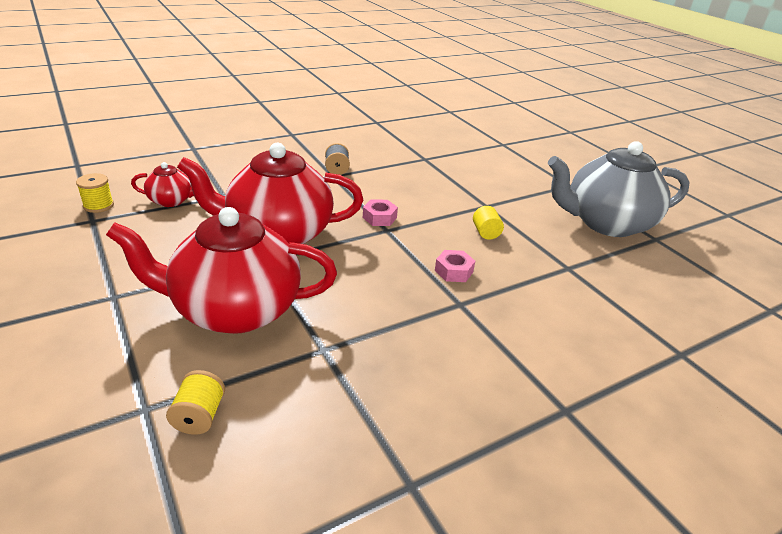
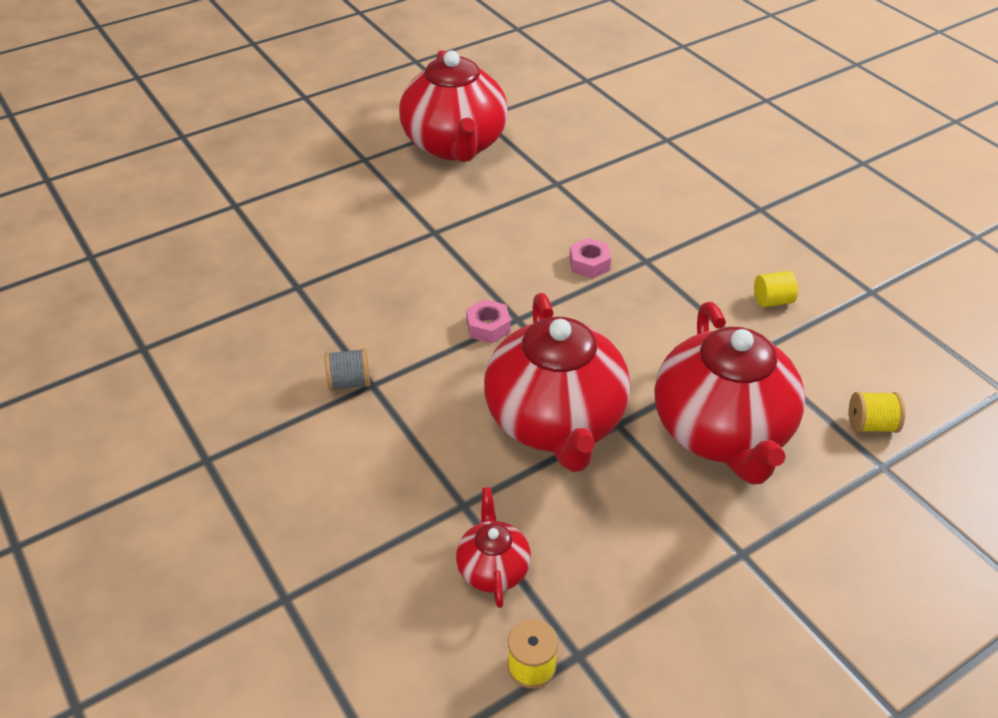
camera: 90 degrees left, 10 degrees up
yellow cylinder [473,206,504,240] -> yellow cylinder moved to [754,271,798,307]
grey teapot [548,141,690,237] -> red teapot [399,50,508,162]

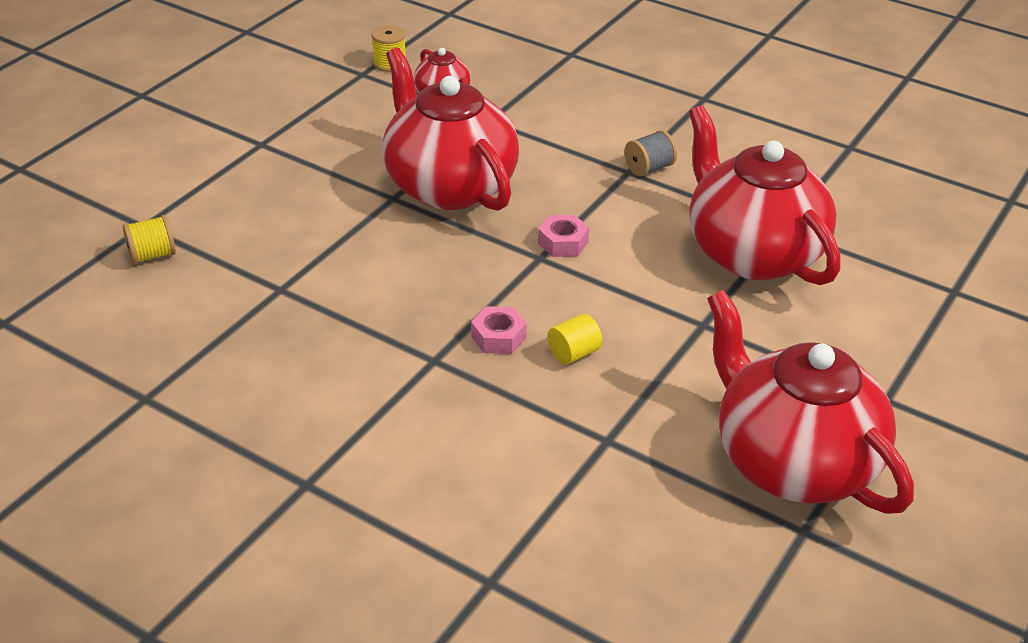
camera: 155 degrees right, 5 degrees down
red teapot [654,302,805,485] -> red teapot moved to [689,105,841,285]
yellow cylinder [754,271,798,307] -> yellow cylinder moved to [547,314,602,365]

